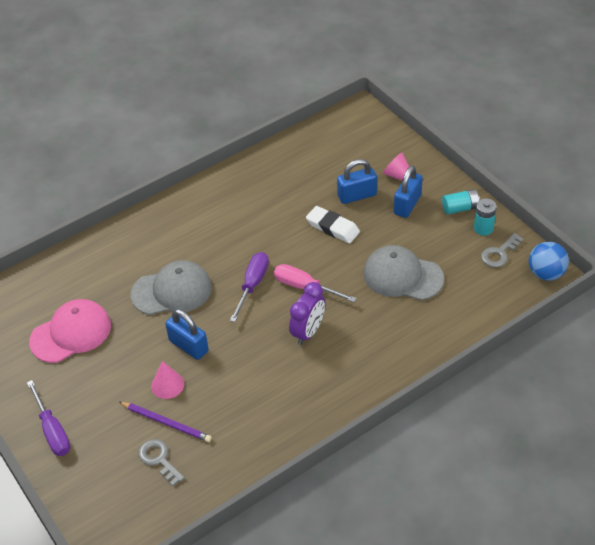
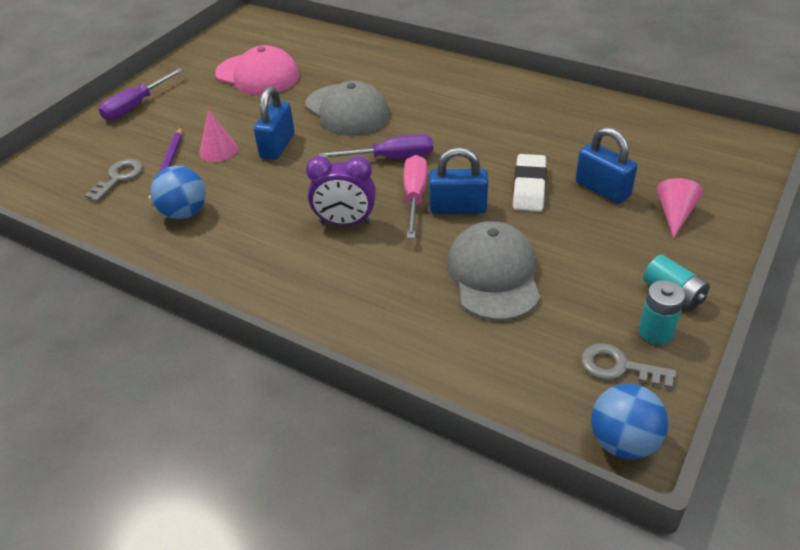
camera: 65 degrees right, 5 degrees down
blue padlock [394,166,423,218] -> blue padlock moved to [429,147,488,214]
none -> blue ball [150,166,206,220]

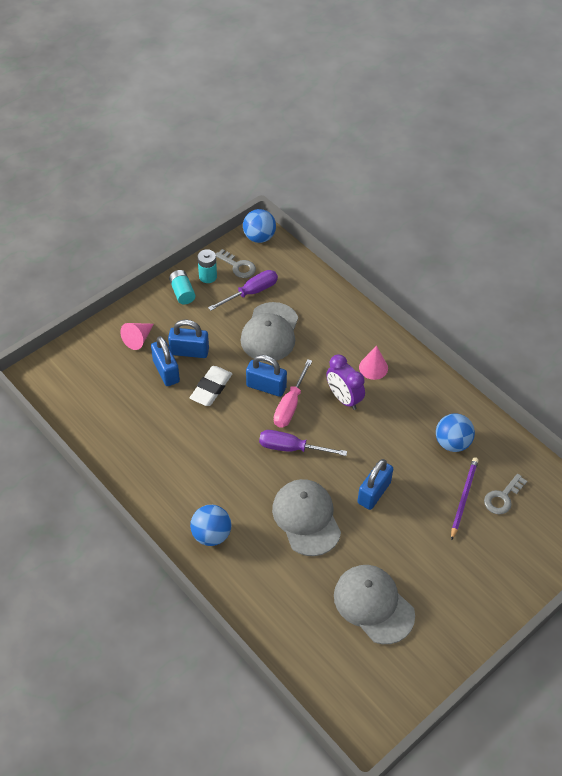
camera: 165 degrees left, 10 degrees up
purple screwdriver [99,68,183,120] -> purple screwdriver moved to [208,270,278,311]
pink cone [199,110,238,162] -> pink cone moved to [359,346,388,380]
pink cap [215,45,299,95] -> grey cap [334,565,415,644]
purple clock [306,156,376,226] -> purple clock turned 150 degrees counterclockwise [326,355,365,410]
none -> blue padlock [168,320,209,358]
none -> blue ball [190,505,232,546]

